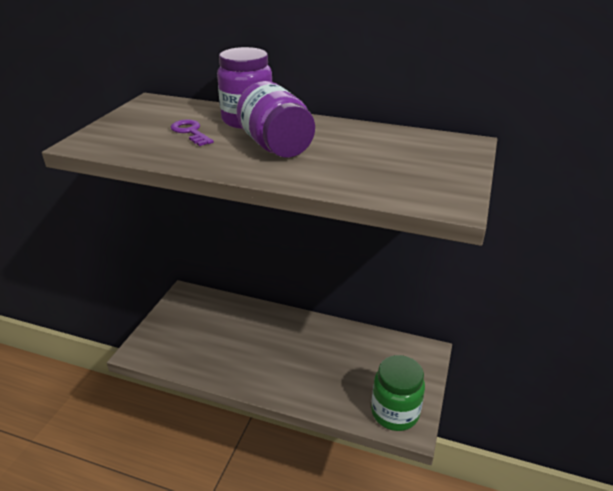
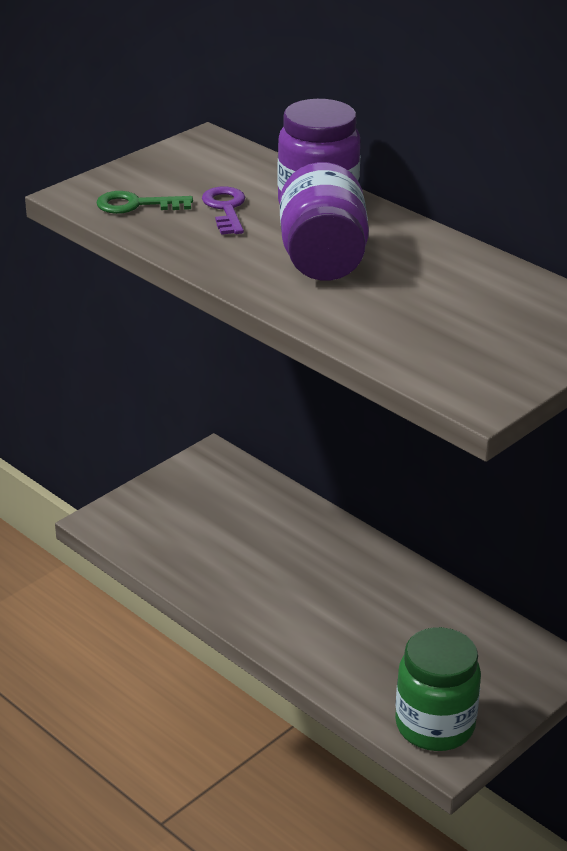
camera: 25 degrees right, 0 degrees up
none -> green key [96,191,193,214]

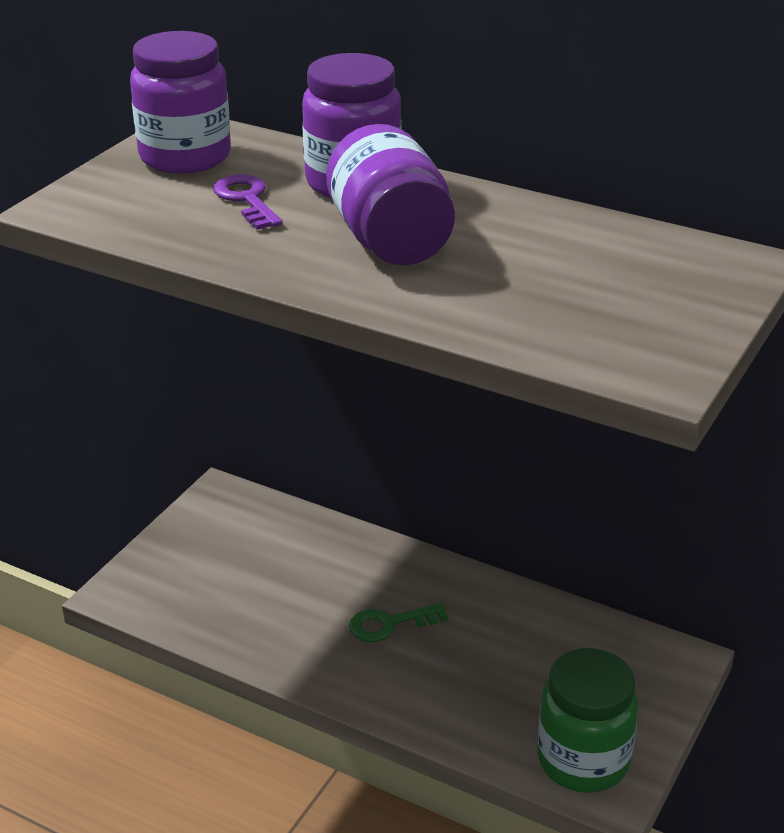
camera: 15 degrees left, 0 degrees up
green key [96,191,193,214] -> green key moved to [349,603,448,642]
none -> purple jar [130,31,231,174]

